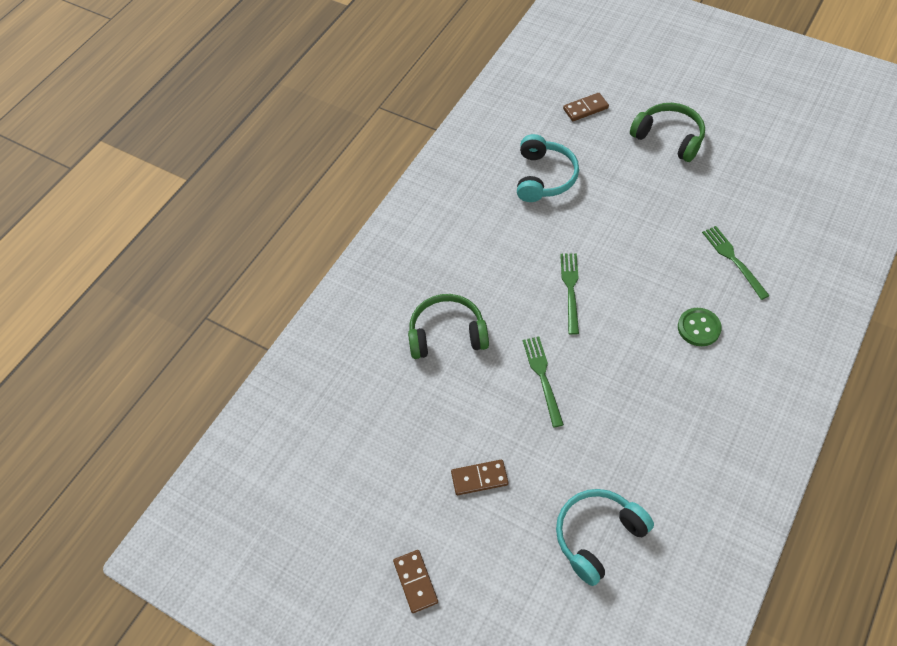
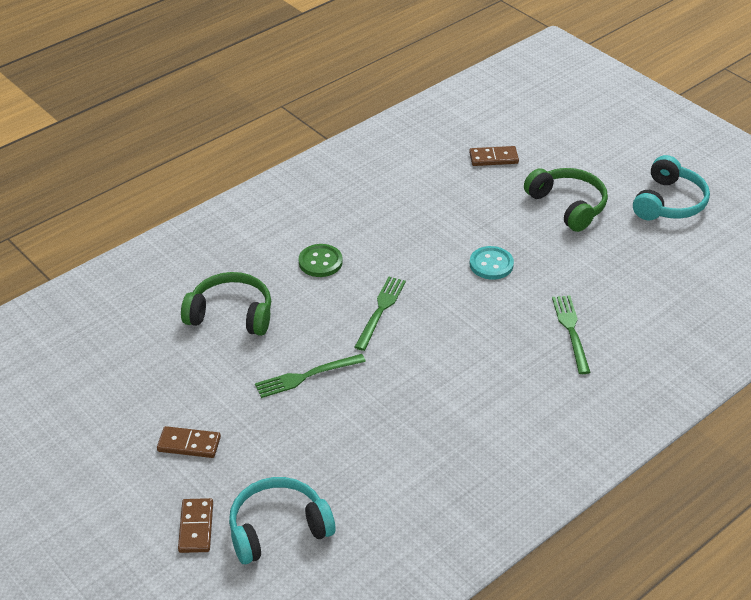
camera: 15 degrees right, 15 degrees down
brown domino [393,550,438,613] -> brown domino moved to [178,498,213,553]
turquoise headphones [517,134,579,202] -> turquoise headphones moved to [633,155,710,220]
green fork [523,337,564,427] -> green fork turned 120 degrees counterclockwise [255,354,366,398]
green button [678,308,722,346] -> green button moved to [299,244,342,277]
none -> turquoise button [470,246,514,280]

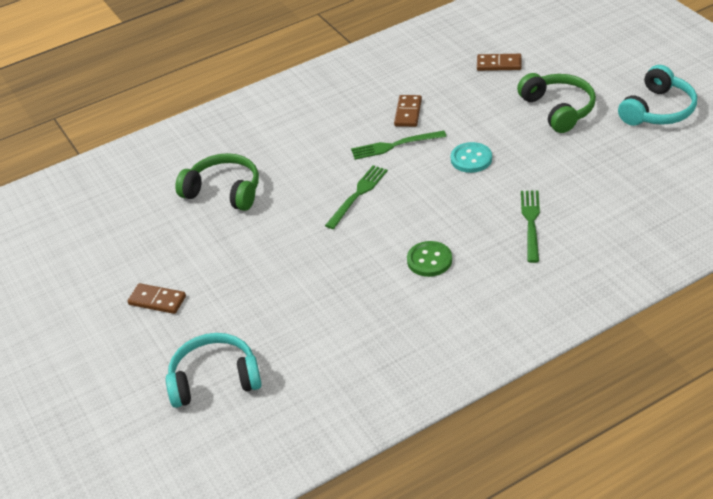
camera: 15 degrees right, 0 degrees up
brown domino [178,498,213,553] -> brown domino moved to [394,95,422,127]
green fork [255,354,366,398] -> green fork moved to [351,131,447,160]
green button [299,244,342,277] -> green button moved to [407,241,452,277]

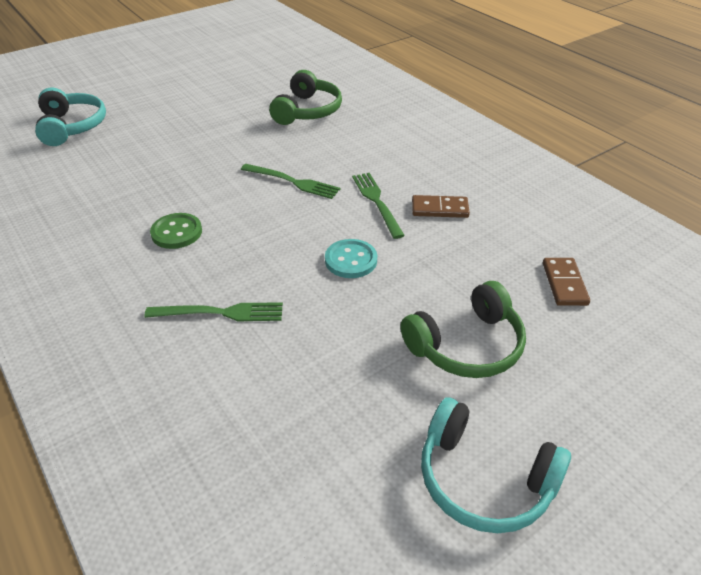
camera: 80 degrees right, 0 degrees up
brown domino [128,283,186,314] -> none

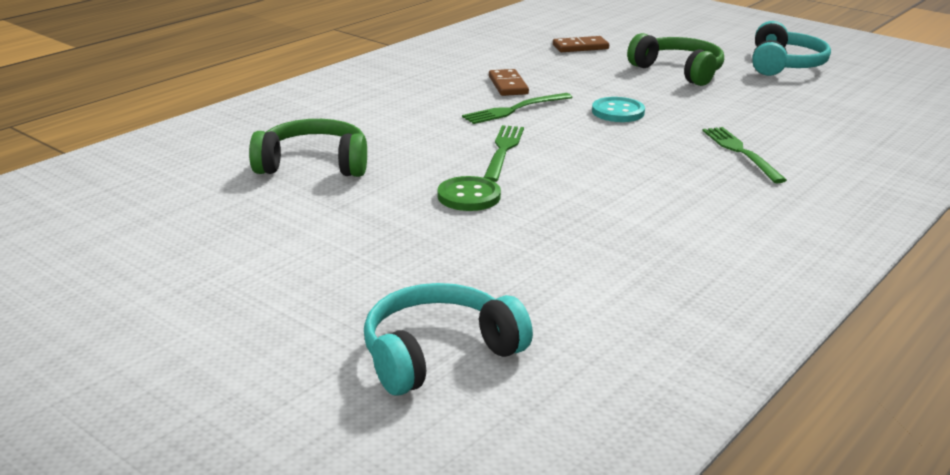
camera: 105 degrees left, 15 degrees down
green button [150,213,202,249] -> green button moved to [438,176,501,211]

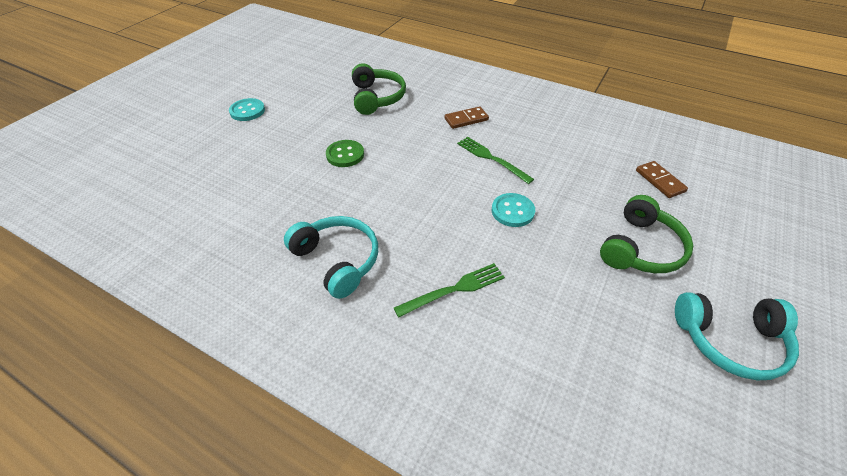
camera: 80 degrees right, 20 degrees up
turquoise headphones [364,283,533,396] -> turquoise headphones moved to [284,216,378,299]
green fork [484,125,524,182] -> none
brown domino [489,69,529,96] -> brown domino moved to [444,106,489,129]
none -> turquoise button [229,98,265,121]

